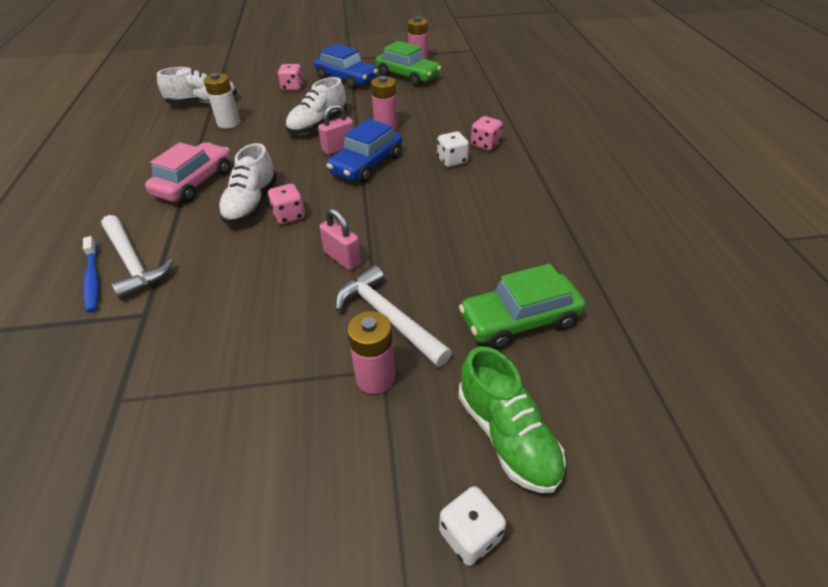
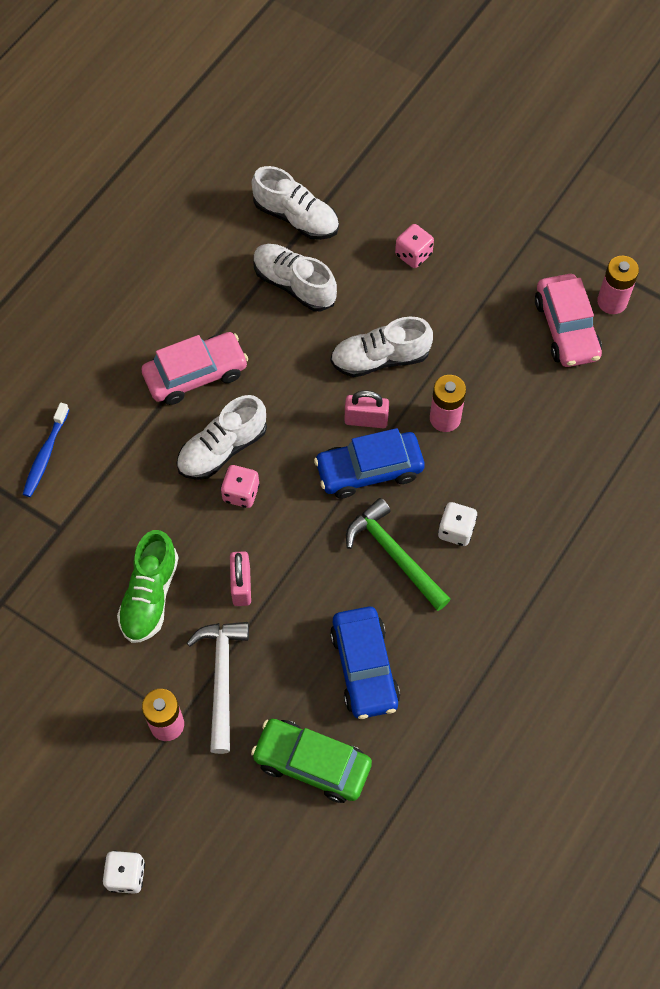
camera: 40 degrees right, 20 degrees up
white hammer [101,215,174,300] -> none
white battery [204,73,240,129] -> white shoe [254,244,337,311]
blue car [314,44,378,89] -> blue car moved to [330,607,400,719]
green car [376,41,441,86] -> pink car [535,274,602,367]
green shoe [458,346,566,493] -> green shoe moved to [117,530,179,643]
pink dice [471,116,503,151] -> none
none -> green hammer [346,498,451,611]

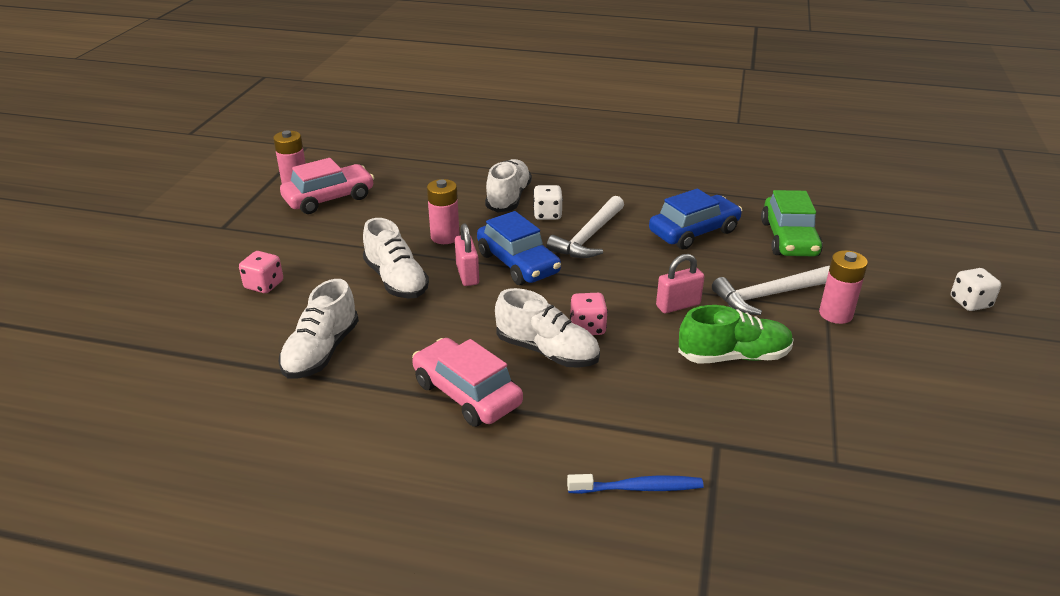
camera: 110 degrees left, 30 degrees down
white shoe [252,166,339,240] -> white shoe moved to [485,159,532,213]
green hammer [346,498,451,611] -> white hammer [546,196,624,258]

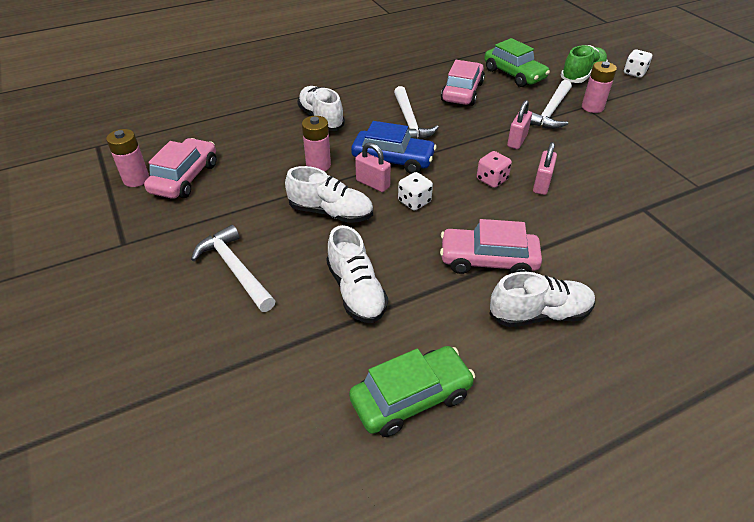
camera: 40 degrees left, 10 degrees up
pink dice [239,251,283,293] -> white hammer [191,225,275,312]
white shoe [495,288,600,368] -> white shoe moved to [490,272,595,327]
white dice [533,185,563,220] -> white dice moved to [398,172,433,211]
blue toothbrush [567,474,703,494] -> none
blue car [649,188,742,250] -> pink car [441,60,485,106]
green shoe [678,305,794,364] -> green shoe moved to [561,45,608,83]
none -> green car [349,346,475,437]
none -> pink padlock [533,142,557,195]

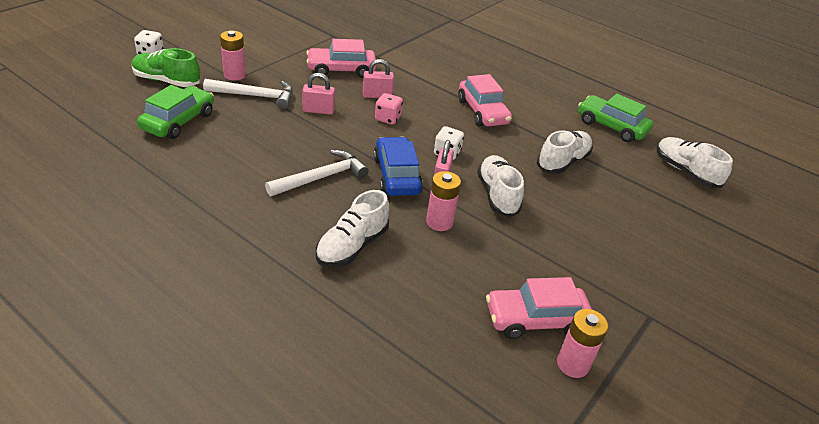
camera: 120 degrees left, 5 degrees down
white hammer [191,225,275,312] -> none
pink car [441,60,485,106] -> pink car moved to [306,39,377,78]
white shoe [490,272,595,327] -> white shoe moved to [657,137,733,188]

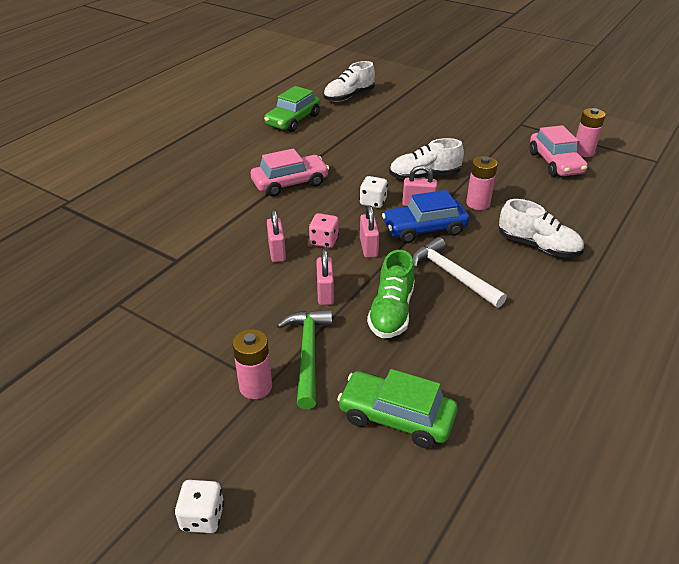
camera: 90 degrees left, 0 degrees up
green shoe [132,48,200,87] -> green shoe moved to [367,250,415,338]
white hammer [203,79,293,109] -> green hammer [277,309,332,409]
pink car [306,39,377,78] -> none
white shoe [537,130,593,174] -> none
none -> pink padlock [360,205,379,258]

